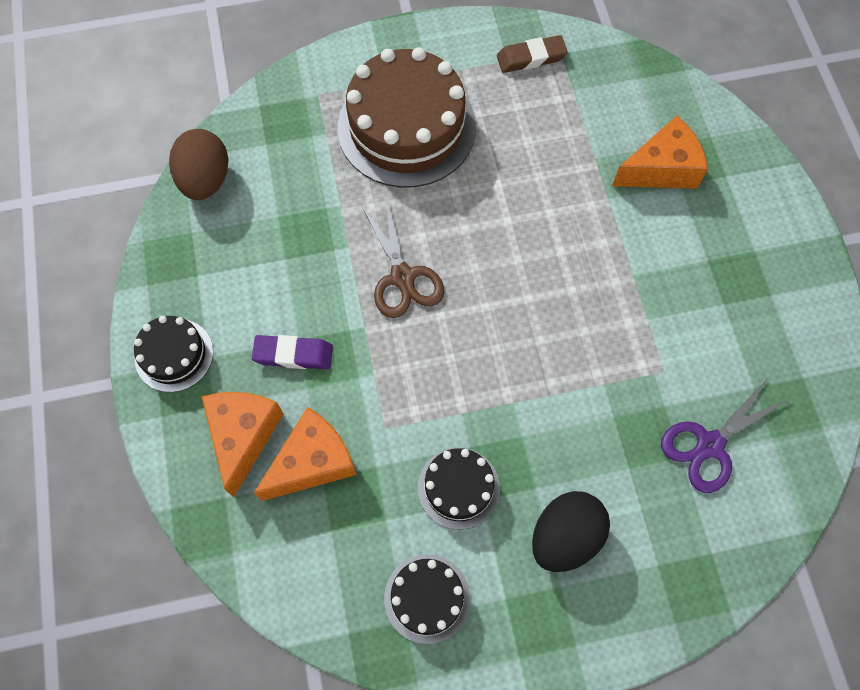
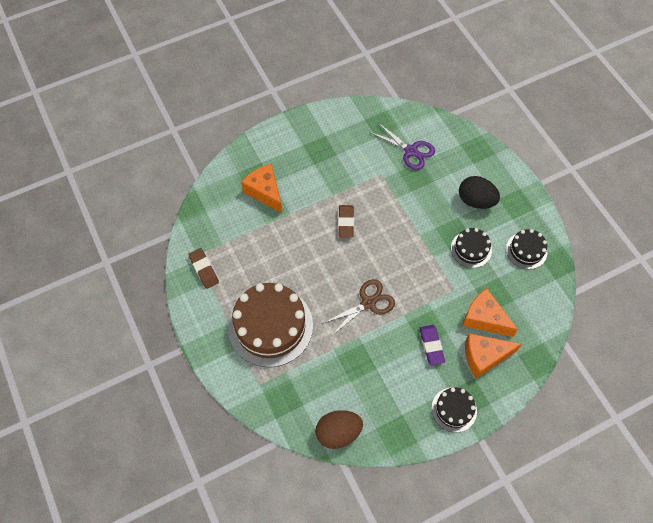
camera: 105 degrees left, 5 degrees down
none -> brown eraser [338,205,354,237]

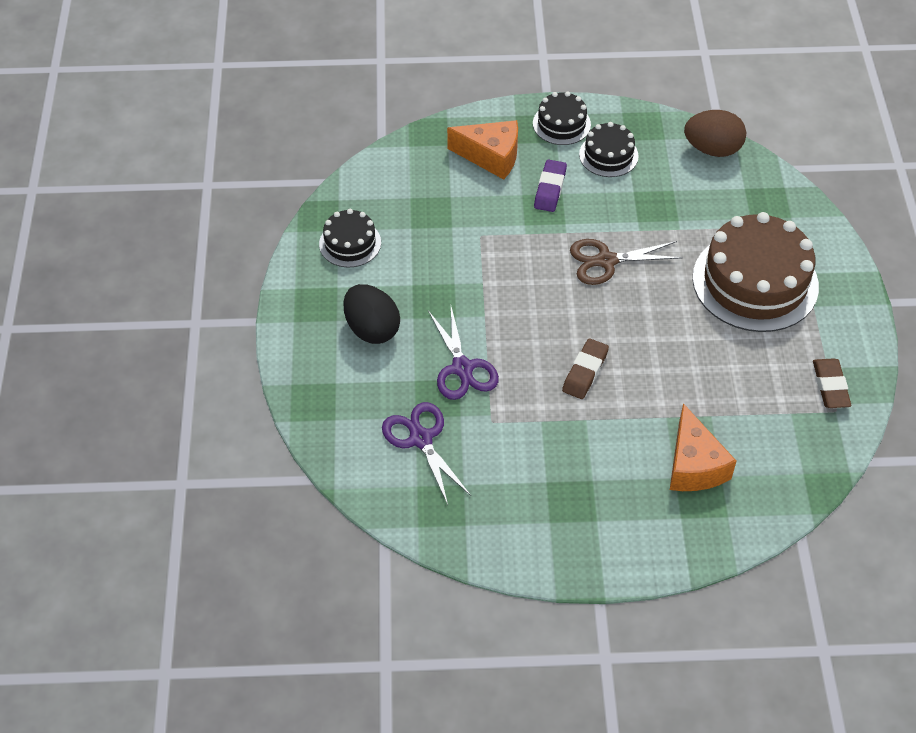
camera: 155 degrees left, 10 degrees down
black cake [451,228,492,268] -> black cake moved to [579,122,639,177]
orange cheese [462,288,518,337] -> none
none -> purple scissors [428,307,499,400]

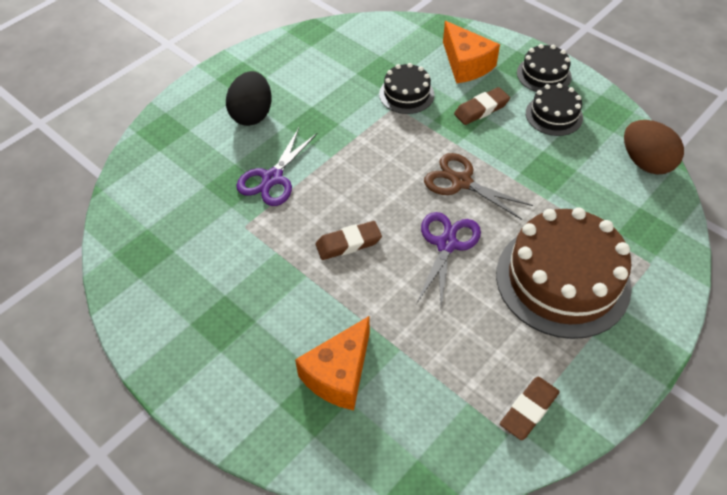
camera: 45 degrees right, 0 degrees up
black cake [319,209,381,267] -> black cake moved to [379,63,434,114]
purple scissors [382,402,471,505] -> purple scissors moved to [416,212,481,308]
purple eraser [534,160,567,212] -> brown eraser [454,87,510,125]

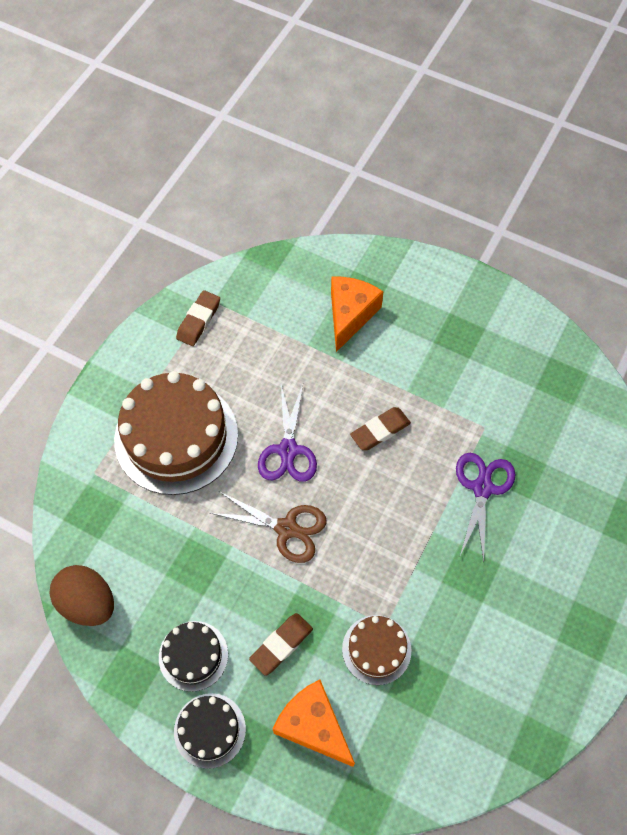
camera: 165 degrees right, 10 degrees up
black egg [226,71,272,126] -> none
black cake [379,63,434,114] -> brown cake [342,615,411,685]

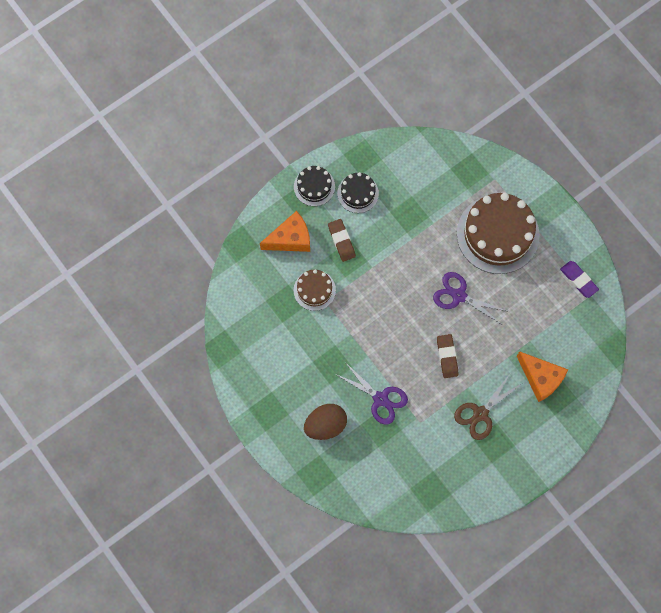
camera: 115 degrees right, 10 degrees up
brown egg [49,565,114,626] -> brown egg moved to [304,404,347,440]
brown eraser [176,290,220,346] -> purple eraser [560,261,599,298]
brown scissors [210,492,327,563] -> brown scissors moved to [454,374,521,440]

